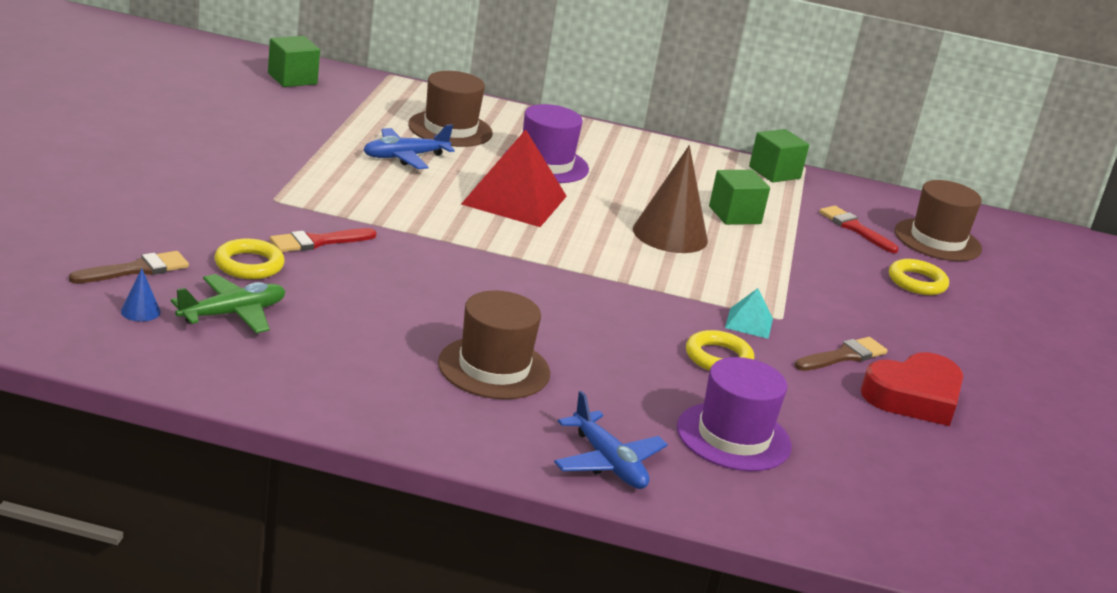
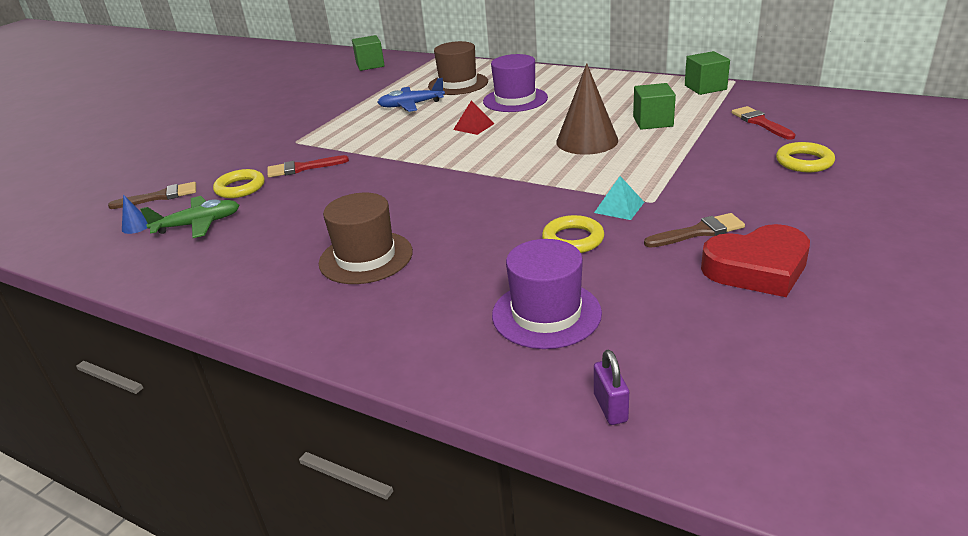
camera: 25 degrees right, 5 degrees up
red pyramid [461,129,567,227] -> red pyramid [453,100,495,135], size x0.48
blue plane [554,391,668,489] -> none
brown hat [895,180,982,261] -> none
none -> purple padlock [594,350,629,425]

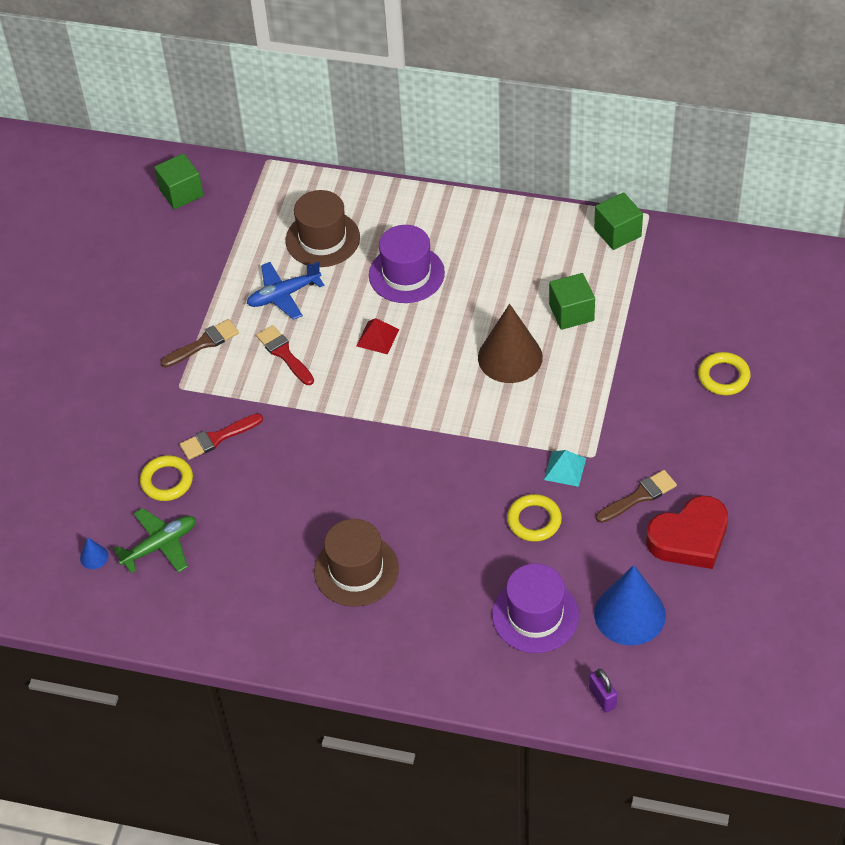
camera: 15 degrees left, 20 degrees up
brown brush [108,182,196,209] -> brown brush moved to [160,319,239,368]
red brush [732,106,796,140] -> red brush moved to [256,325,314,385]
none -> blue cone [594,565,666,645]

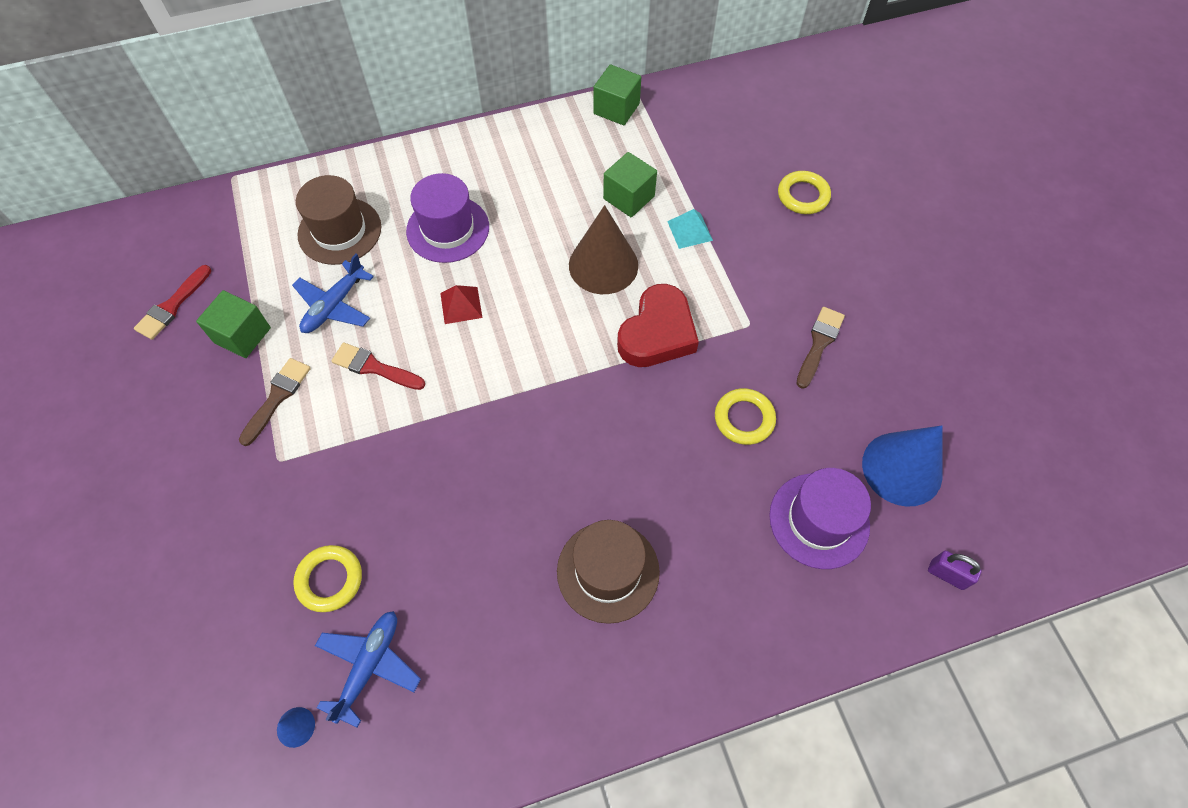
camera: 35 degrees left, 10 degrees up
green plane [114,508,196,573] -> blue plane [315,611,421,728]
green cube [154,153,204,209] -> green cube moved to [196,290,271,358]
red brush [180,413,263,460] -> red brush moved to [134,265,211,340]
turquoise pyramid [544,450,586,487] -> turquoise pyramid moved to [667,209,713,249]
red heart [646,496,728,569] -> red heart moved to [617,284,699,367]

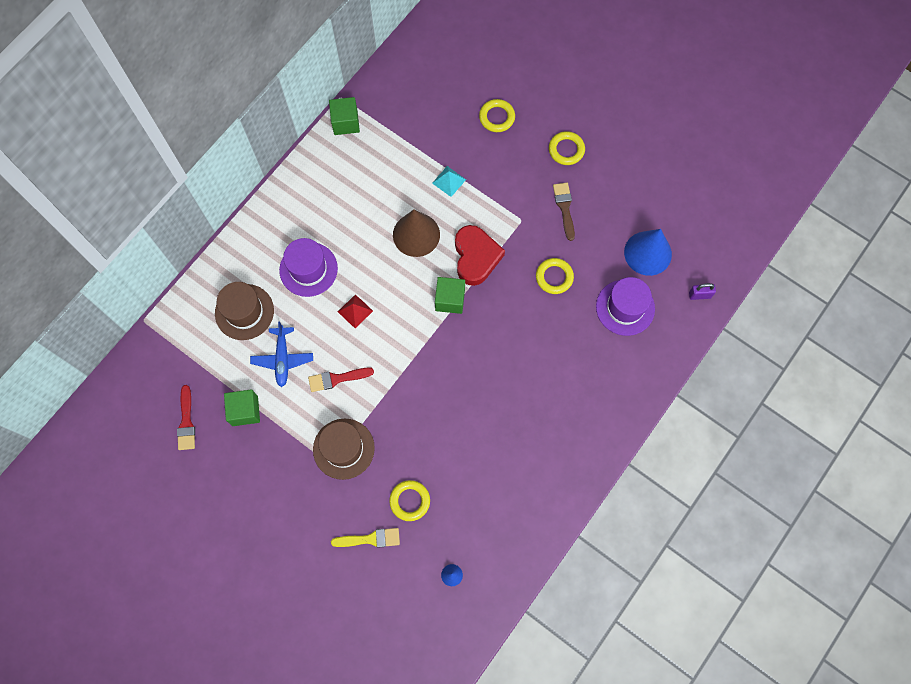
camera: 35 degrees left, 10 degrees up
brown brush [239,358,311,446] -> none
blue plane [315,611,421,728] -> none
brown hat [557,520,660,624] -> brown hat moved to [313,419,375,480]
green cube [603,152,657,217] -> green cube moved to [435,277,465,314]
none -> yellow brush [331,528,400,548]
none -> yellow ring [549,131,585,165]

